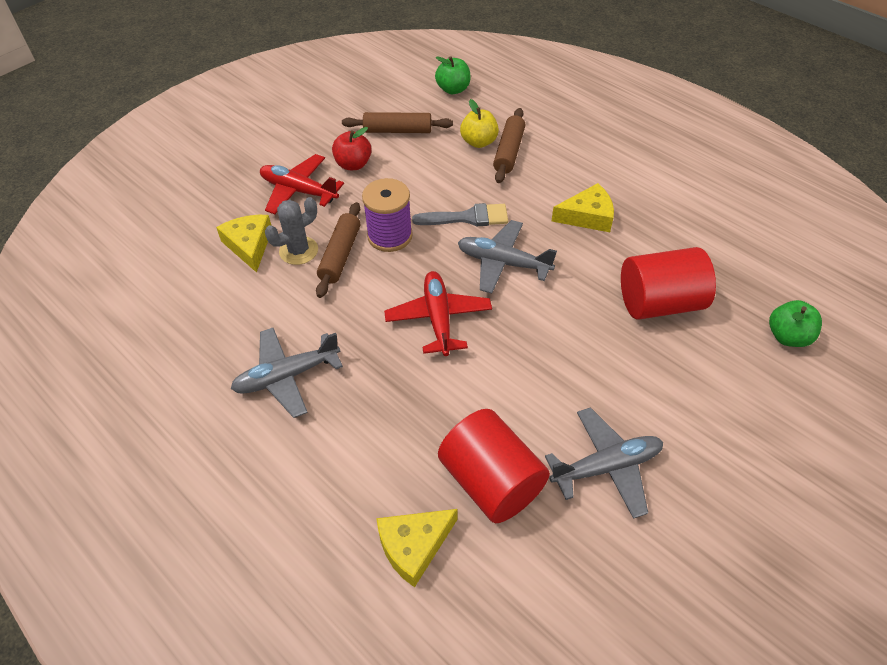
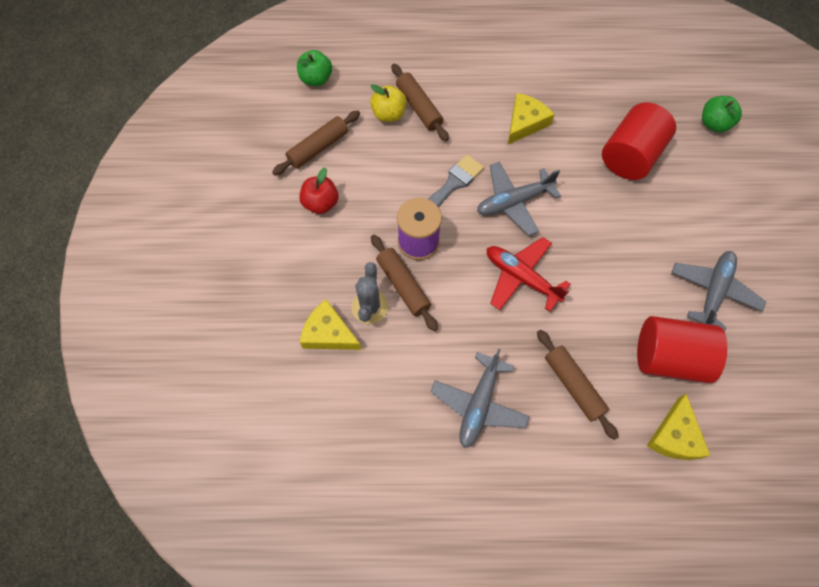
camera: 45 degrees left, 15 degrees up
red plane [260,154,344,214] -> none
none -> brown rolling pin [537,330,619,440]

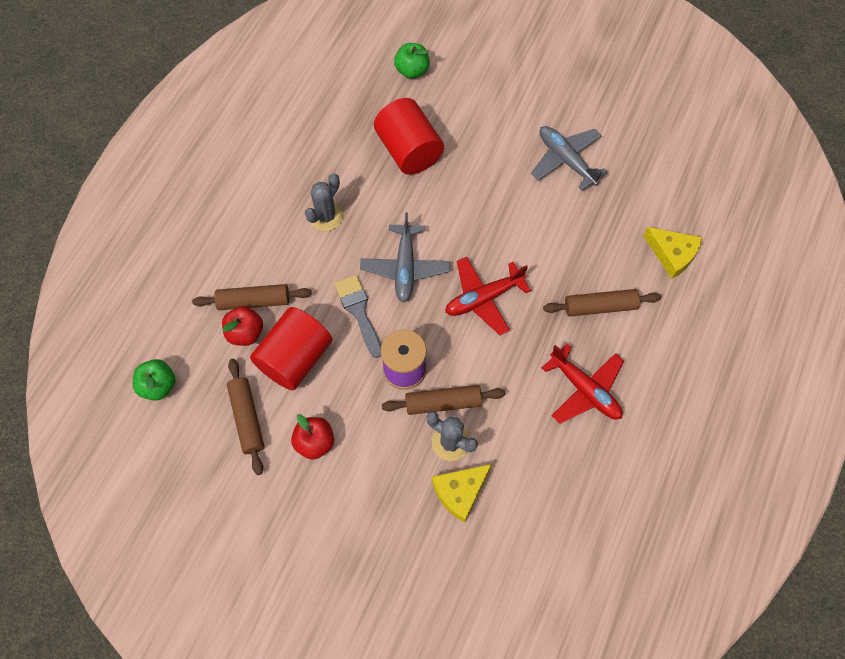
camera: 65 degrees left, 0 degrees up
yellow apple [370,84,407,122] -> red apple [222,306,263,346]
grey plane [430,349,530,448] -> red plane [542,343,624,424]
yellow cheese [508,93,555,144] -> grey cactus [305,173,343,231]
red cylinder [637,316,727,383] -> red cylinder moved to [250,307,332,390]

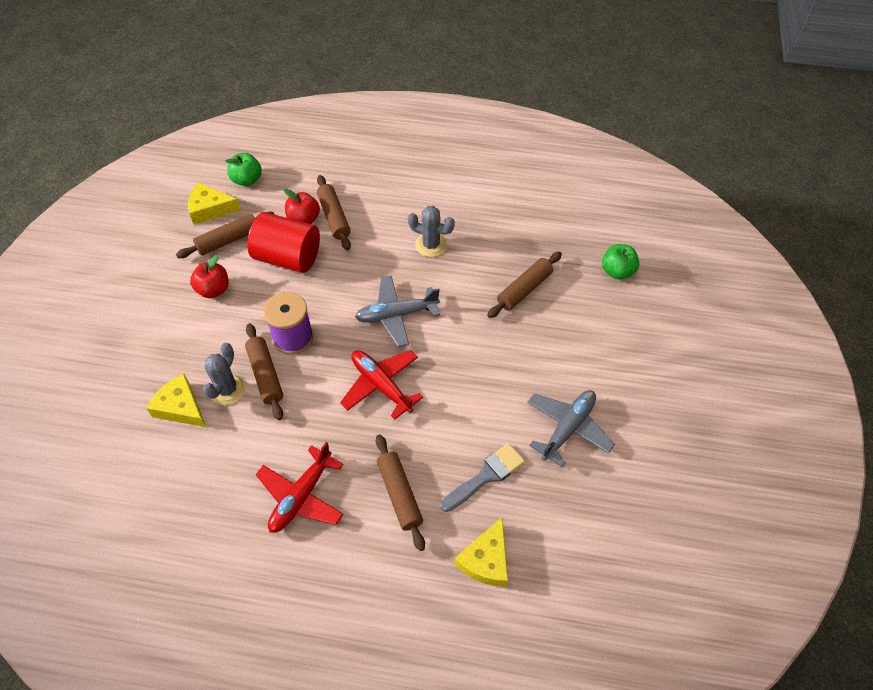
camera: 75 degrees right, 10 degrees down
grey brush [335,275,381,358] -> grey brush moved to [440,443,525,512]
red cylinder [374,98,444,175] -> brown rolling pin [487,251,562,318]
none -> yellow cheese [188,182,241,225]

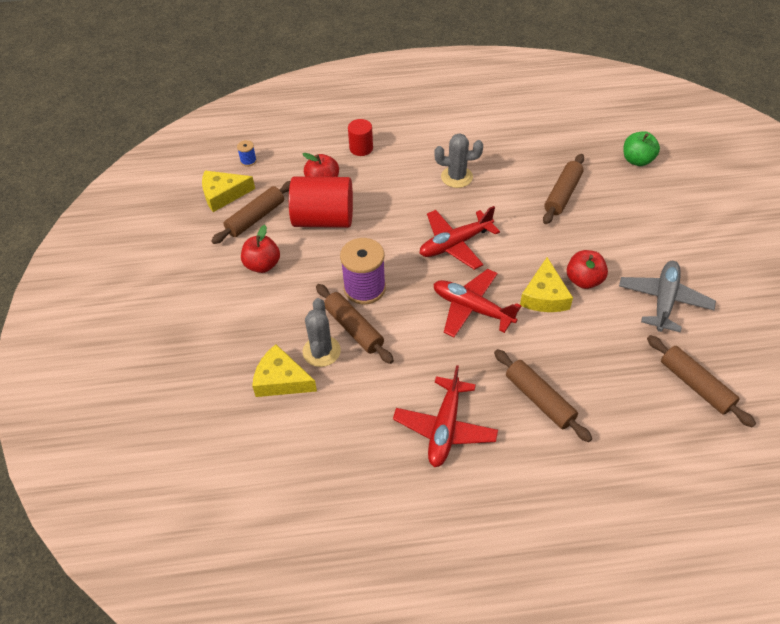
camera: 15 degrees left, 5 degrees down
green apple [225,153,262,186] -> blue spool [237,140,257,167]
brown rolling pin [317,175,351,250] -> brown rolling pin moved to [647,335,756,427]
grey plane [355,276,440,347] -> red plane [419,206,500,270]
grey brush [440,443,525,512] -> none
yellow cheese [455,518,508,587] -> yellow cheese moved to [520,257,573,312]
none -> red cylinder [348,119,373,156]
none -> red apple [567,250,608,289]

